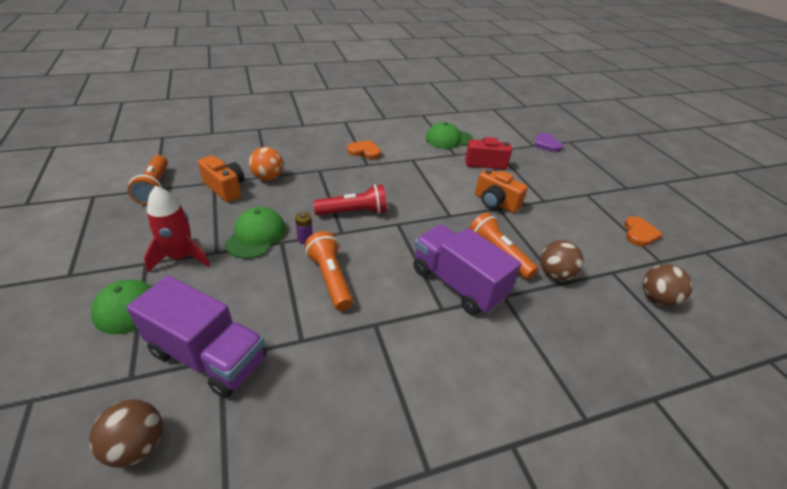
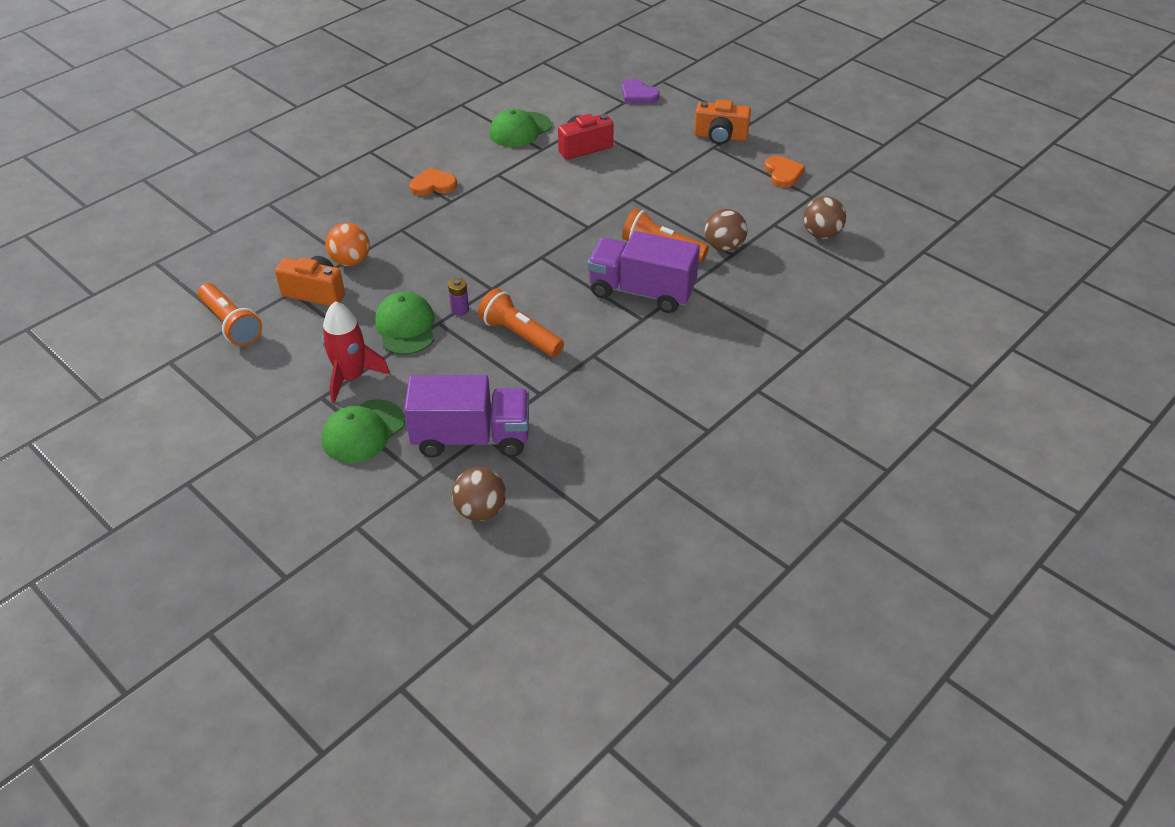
camera: 25 degrees left, 5 degrees up
red flashlight [313,184,387,215] -> none
orange camera [475,169,528,213] -> orange camera moved to [694,99,751,144]

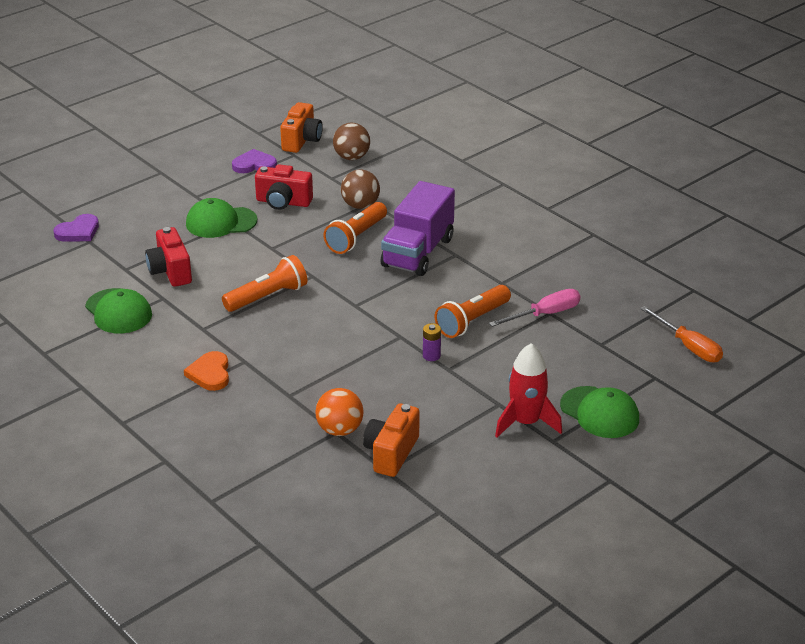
camera: 85 degrees left, 10 degrees down
orange flashlight [198,283,262,346] -> orange flashlight moved to [222,255,308,312]
green cap [375,292,435,355] -> green cap moved to [186,198,257,238]
purple truck [404,375,529,457] -> none
brown ball [452,467,506,521] -> orange screwdriver [640,306,723,362]
orange camera [694,99,751,144] -> orange camera moved to [280,102,323,153]
orange heart [765,156,805,188] -> purple heart [232,149,277,173]
none -> red camera [255,164,313,210]
none -> pink screwdriver [489,289,580,327]

